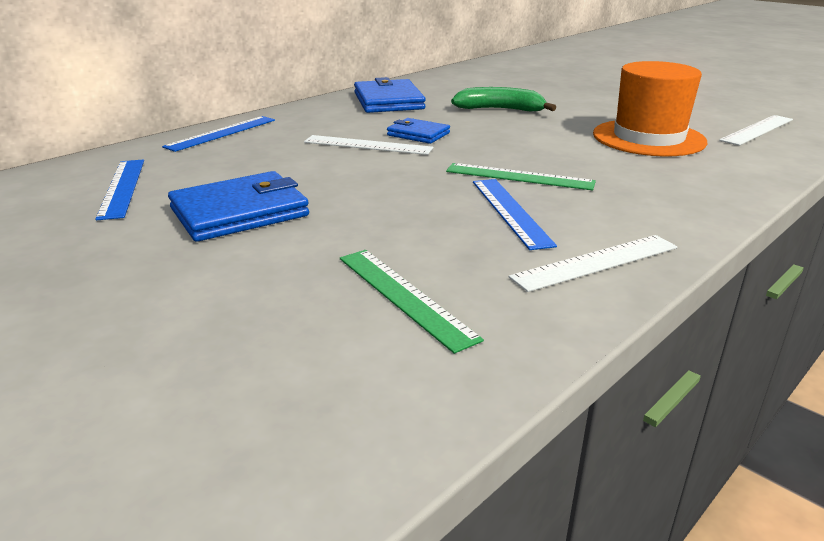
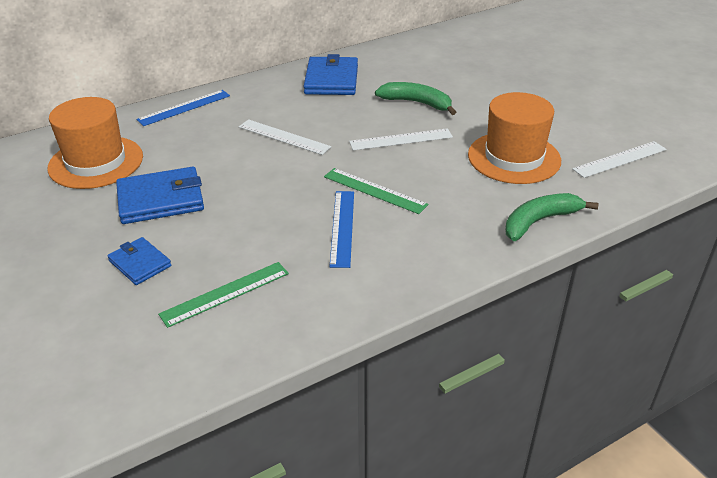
camera: 15 degrees right, 10 degrees up
blue ruler [95,160,144,220] -> orange hat [47,97,143,189]
green ruler [340,250,484,354] -> green ruler turned 75 degrees clockwise [158,262,289,328]
blue wallet [387,118,450,144] -> blue wallet moved to [107,237,171,285]
white ruler [509,235,677,292] -> white ruler moved to [349,128,453,150]
none -> green banana [505,193,598,241]

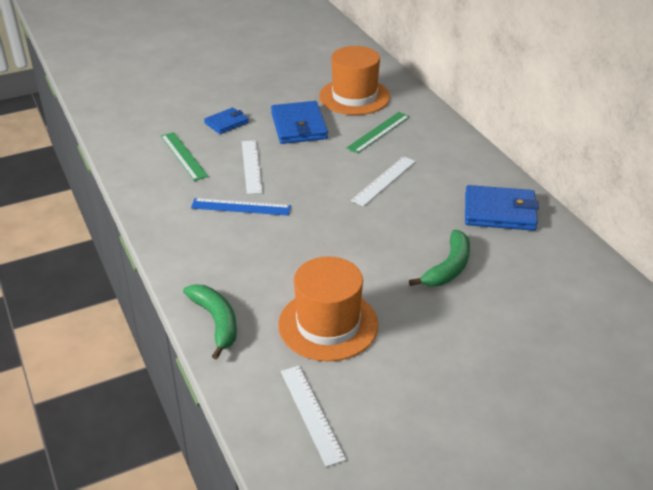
camera: 95 degrees right, 0 degrees up
blue ruler [137,90,230,126] -> none
green ruler [324,168,428,214] -> green ruler moved to [346,112,410,154]
white ruler [349,128,453,150] -> white ruler moved to [242,140,263,194]

